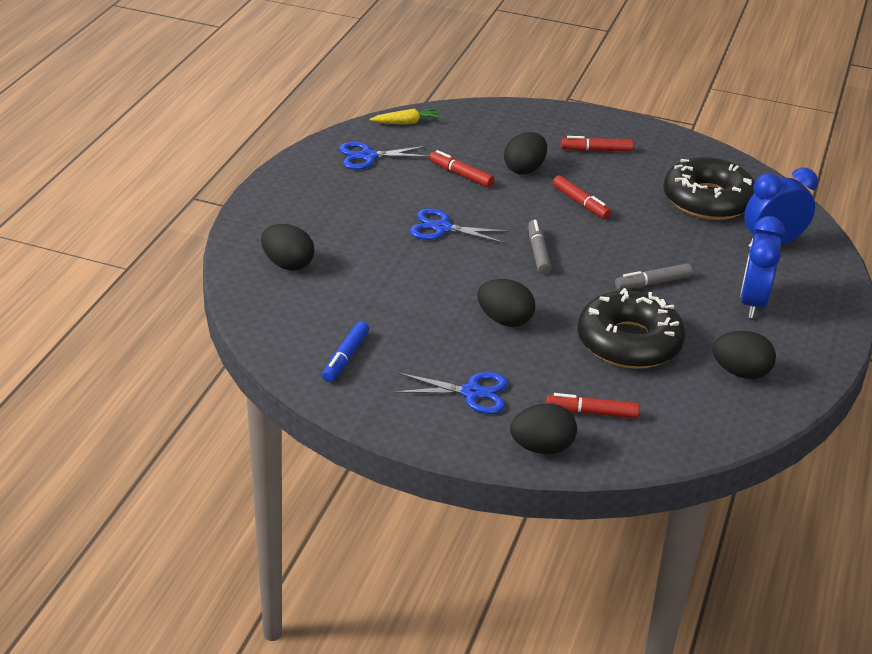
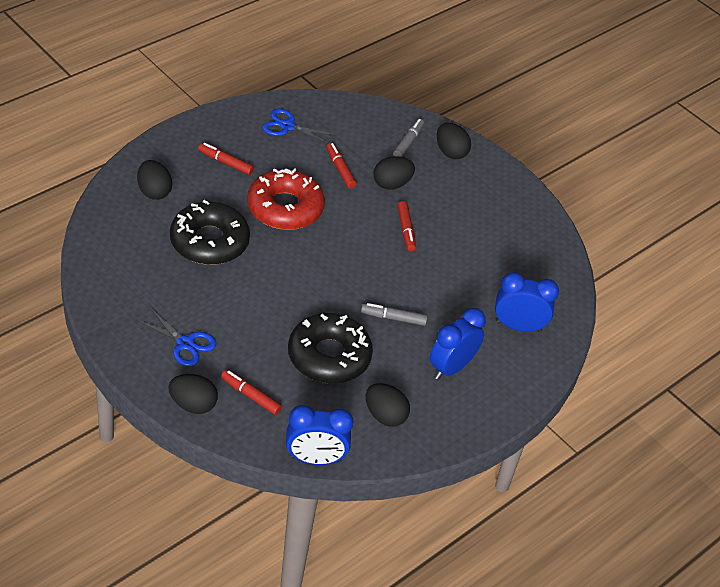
camera: 25 degrees right, 10 degrees up
blue marker [322,321,369,382] -> none
yellow carrot [370,108,442,124] -> none
blue scissors [410,209,509,243] -> red donut [247,168,325,230]
black egg [477,279,535,327] -> black egg moved to [437,123,471,159]
grey marker [528,220,551,274] -> grey marker moved to [393,119,424,157]
red marker [561,136,633,152] -> red marker moved to [198,143,254,175]
black donut [663,157,755,220] -> black donut moved to [170,200,250,265]
none -> blue clock [286,405,354,465]

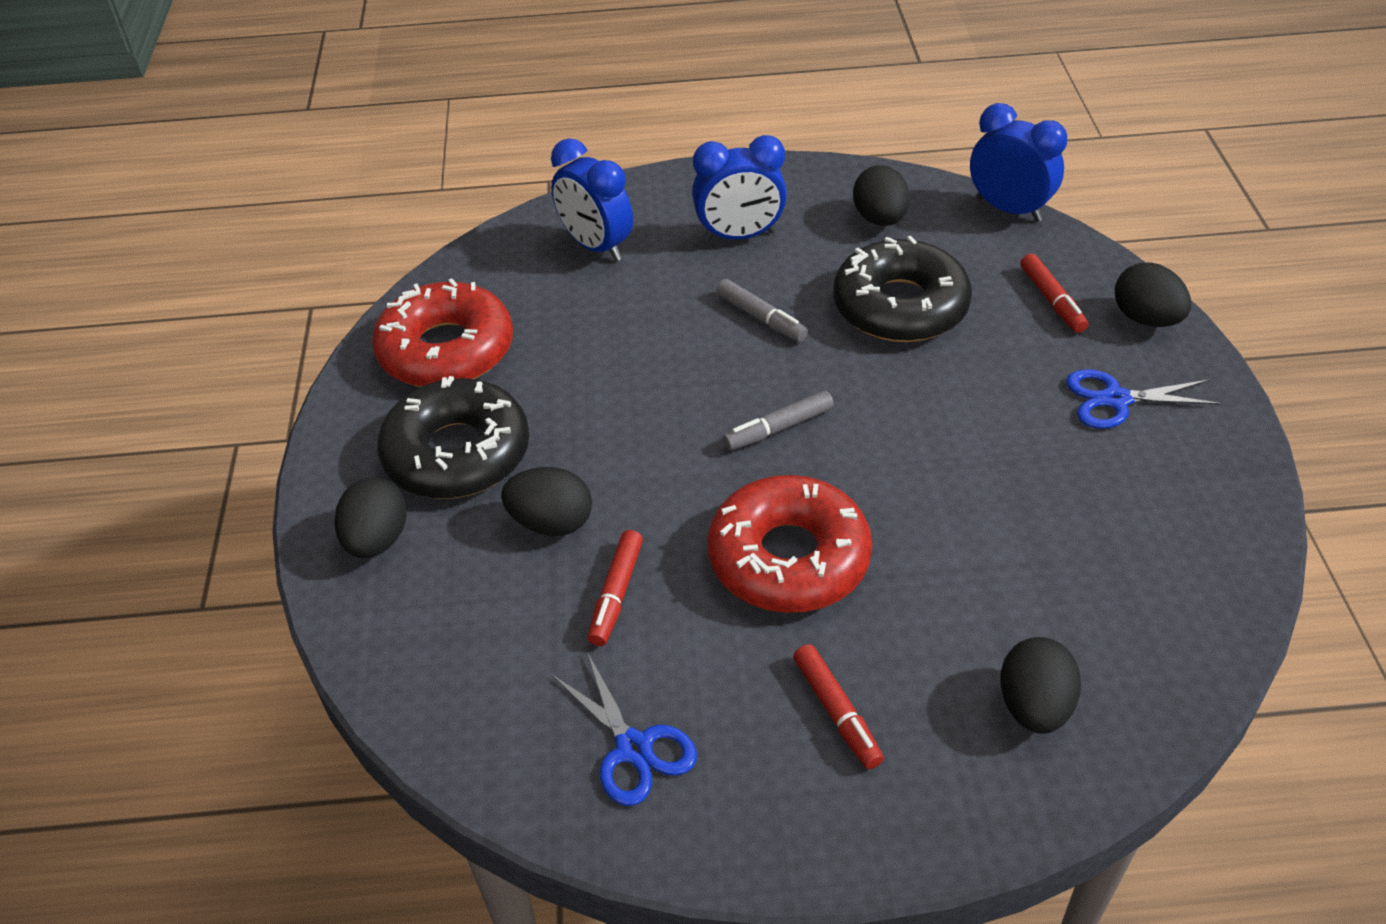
camera: 135 degrees left, 0 degrees up
blue scissors [135,308,216,366] -> blue scissors turned 75 degrees counterclockwise [1066,369,1222,429]
black donut [170,200,250,265] -> black donut moved to [377,376,529,499]
grey marker [393,119,424,157] -> grey marker moved to [723,390,834,451]
red marker [397,201,416,252] -> none
none -> red donut [372,278,513,387]

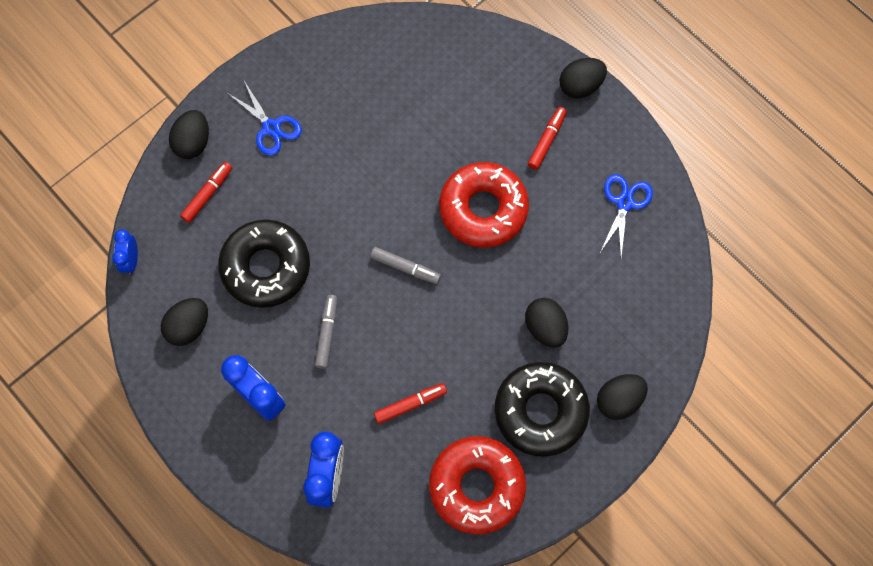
camera: 130 degrees left, 25 degrees up
red marker [588,530,643,646] -> red marker moved to [374,383,447,424]
blue clock [970,103,1067,222] -> blue clock [112,229,138,275], size x0.59
black egg [1000,637,1081,734] -> black egg moved to [560,58,607,98]

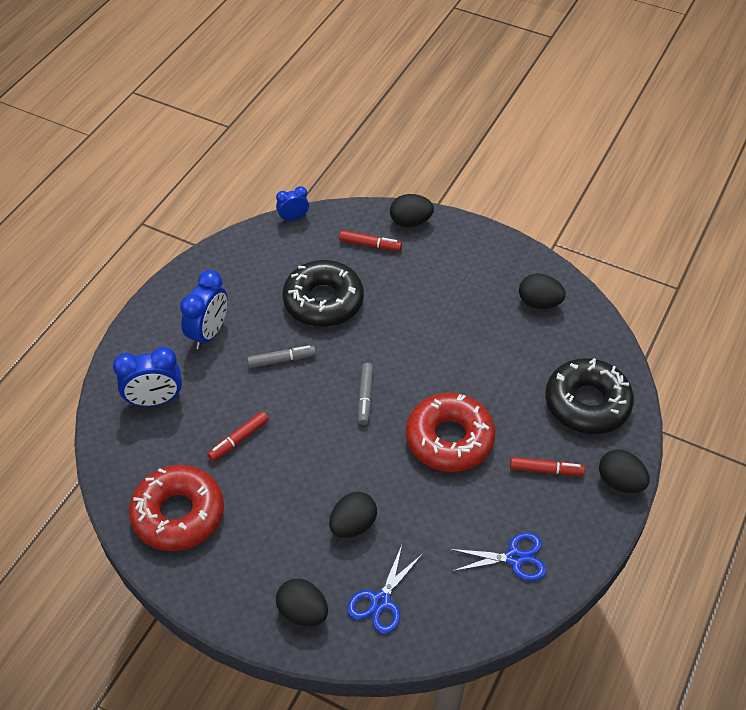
camera: 70 degrees right, 20 degrees down
black egg [161,298,208,346] -> black egg moved to [519,274,566,309]
blue scissors [229,81,302,156] -> blue scissors moved to [347,545,422,634]
red marker [374,383,447,424] -> red marker turned 90 degrees clockwise [207,411,269,461]
black donut [495,362,590,457] -> black donut moved to [545,358,634,434]

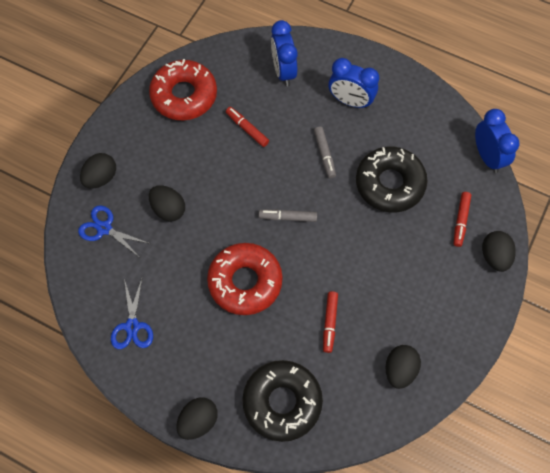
camera: 90 degrees right, 15 degrees up
blue clock [276,186,309,222] -> blue clock [475,109,519,173], size x1.70
red marker [510,457,585,476] -> red marker moved to [323,291,338,353]

